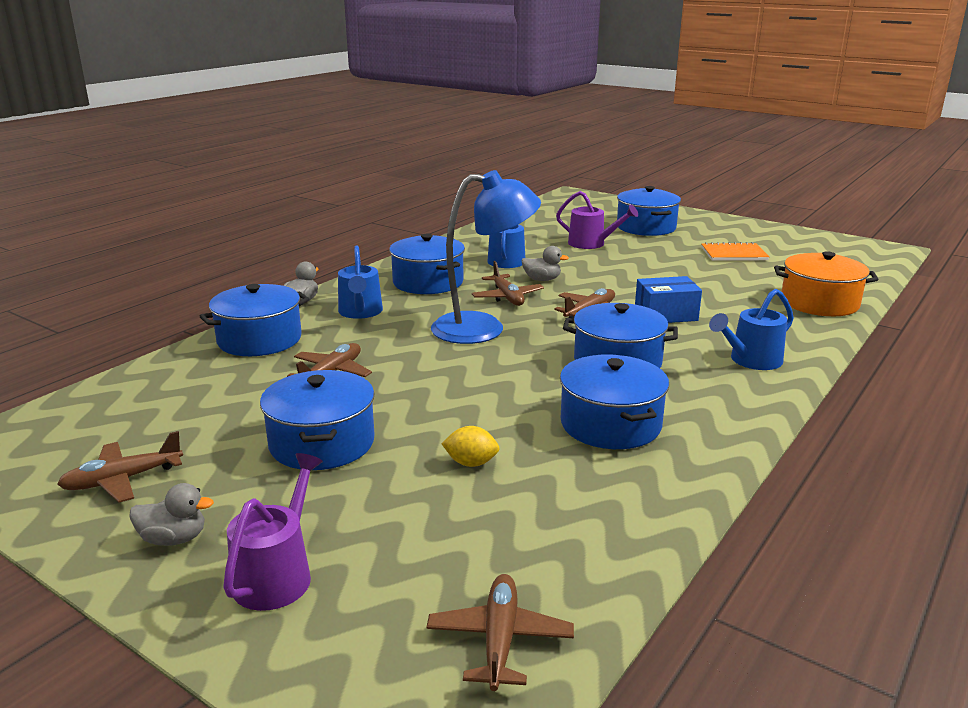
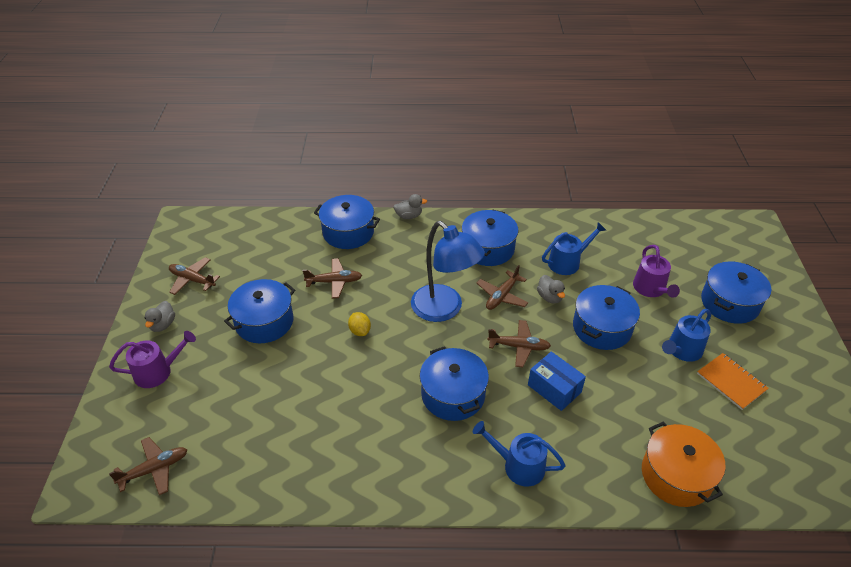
camera: 55 degrees right, 20 degrees up
grey duck [129,483,214,546] -> grey duck turned 45 degrees clockwise [145,301,175,332]
blue watering can [338,245,383,319] -> blue watering can moved to [662,309,711,362]
yellow lemon [441,426,500,467] -> yellow lemon moved to [348,312,371,336]
blue pot [560,355,669,449] -> blue pot moved to [573,285,640,350]

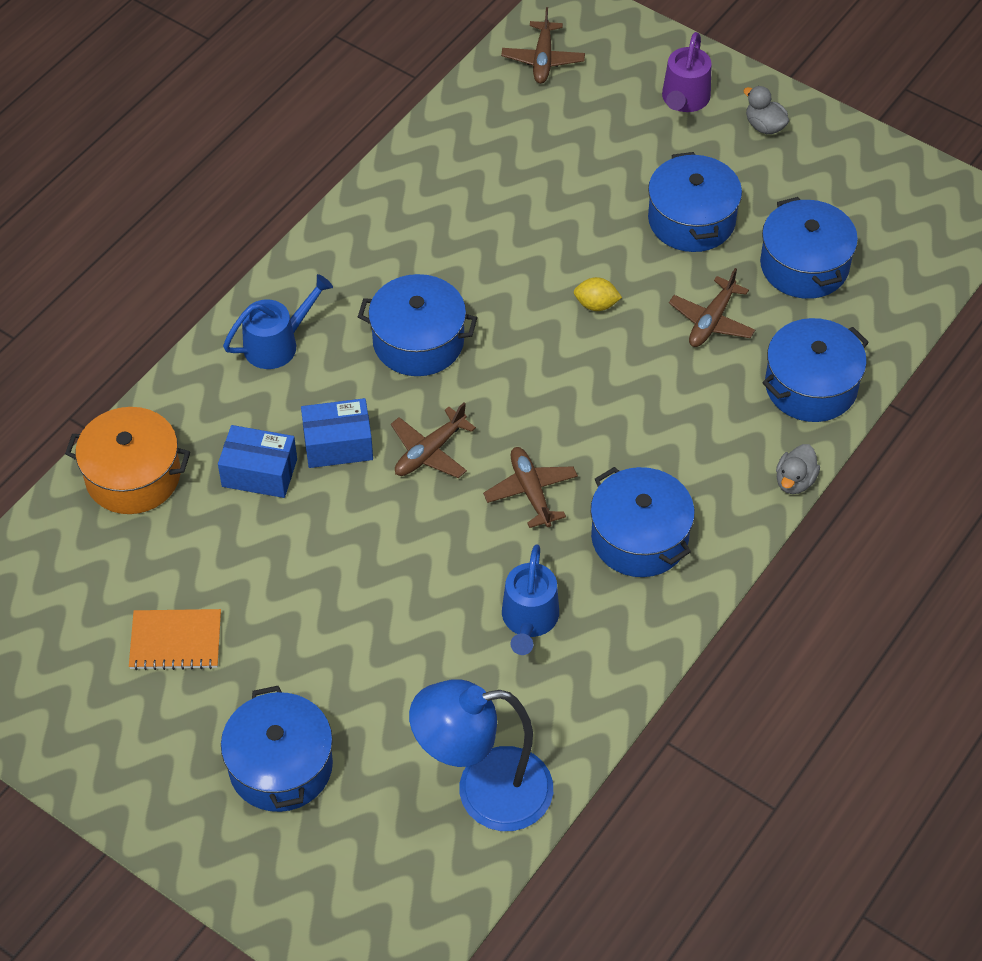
camera: 125 degrees right, 10 degrees up
brown plane [169,257,220,295] -> none
blue lamp [411,221,485,322] -> blue lamp moved to [409,680,553,831]
grey duck [537,275,565,304] -> none
blue pot [573,285,640,350] -> blue pot moved to [760,197,858,299]
purple watering can [633,245,680,298] -> none
blue watering can [662,309,711,362] -> none
none -> blue box [218,425,297,498]

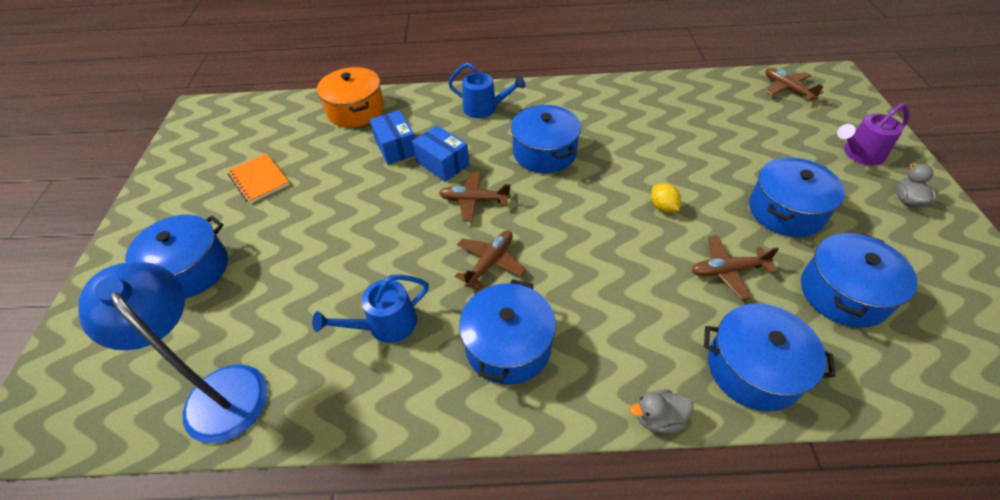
camera: 55 degrees right, 5 degrees down
brown plane [501,7,585,84] -> brown plane turned 90 degrees clockwise [765,68,824,101]

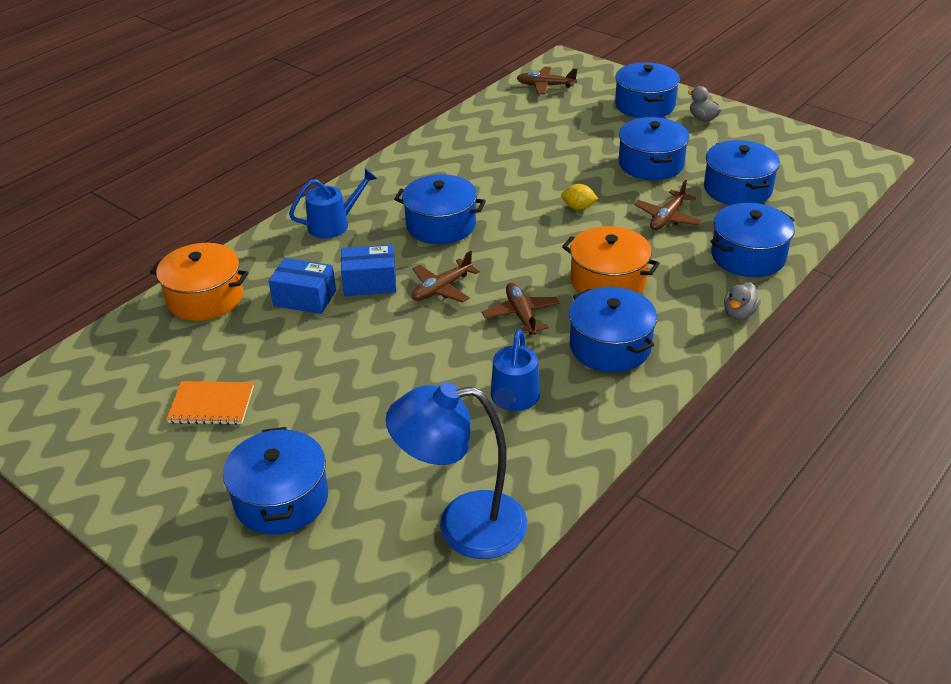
camera: 50 degrees left, 10 degrees down
purple watering can [837,103,909,165] -> blue pot [615,62,680,118]
none -> orange pot [562,226,660,294]

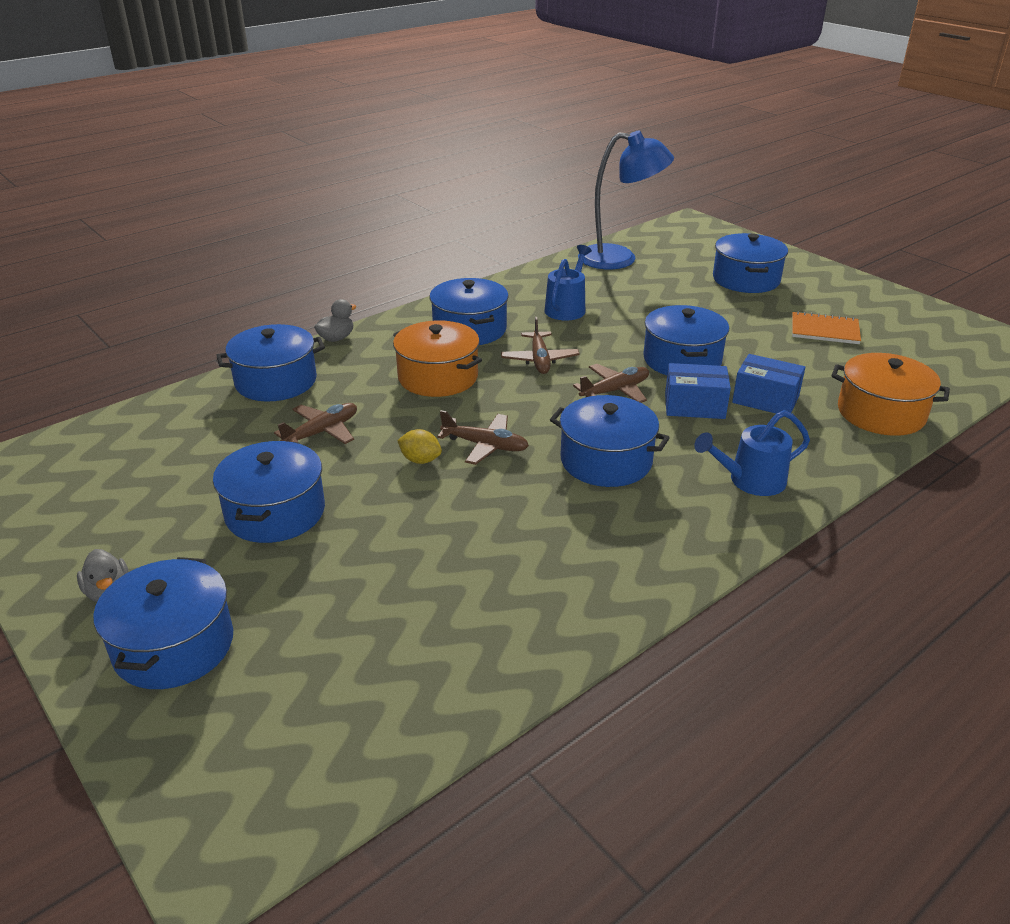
camera: 170 degrees left, 5 degrees down
brown plane [517,67,577,94] -> brown plane moved to [437,410,529,465]
blue pot [704,140,780,205] -> blue pot moved to [643,305,729,375]

